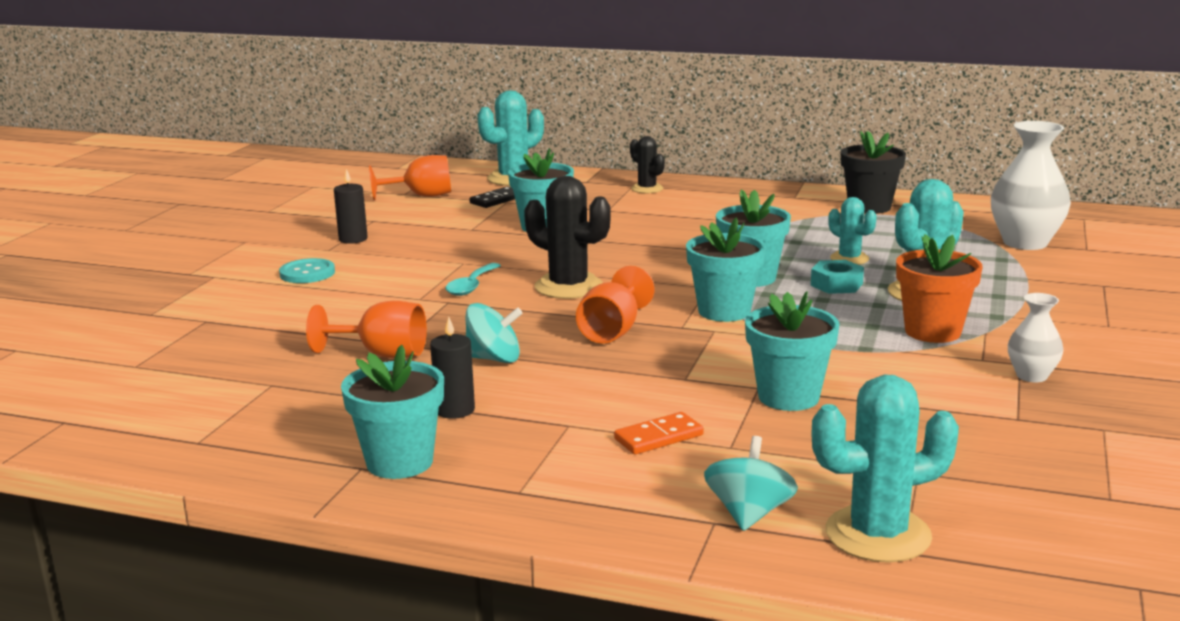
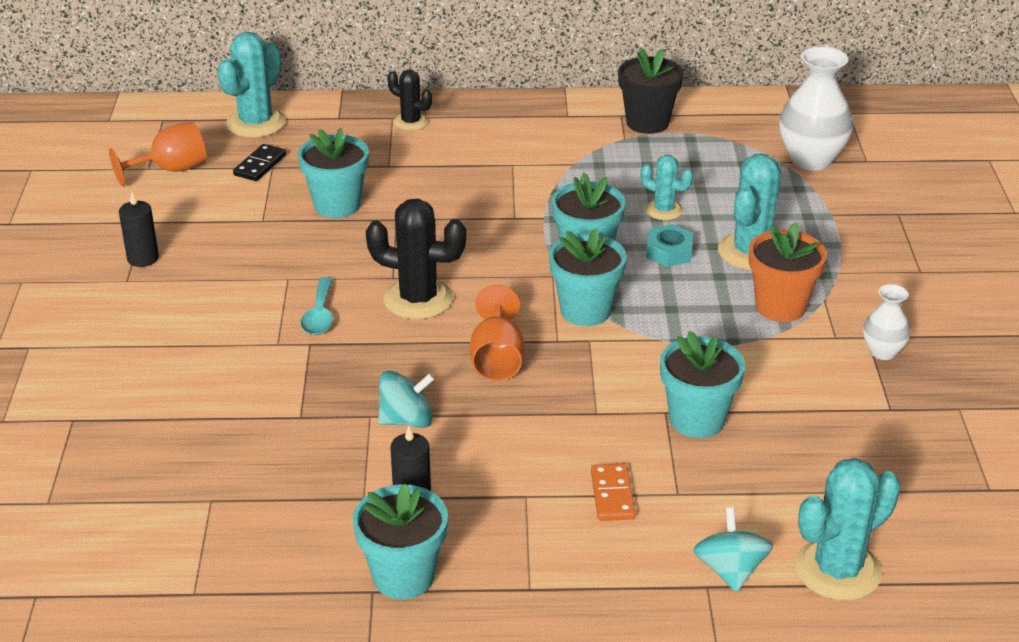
camera: 20 degrees left, 15 degrees up
turquoise button [279,258,335,283] -> none
orange goblet [306,301,427,358] -> none
orange domino [614,412,704,454] -> orange domino turned 45 degrees counterclockwise [591,464,635,521]

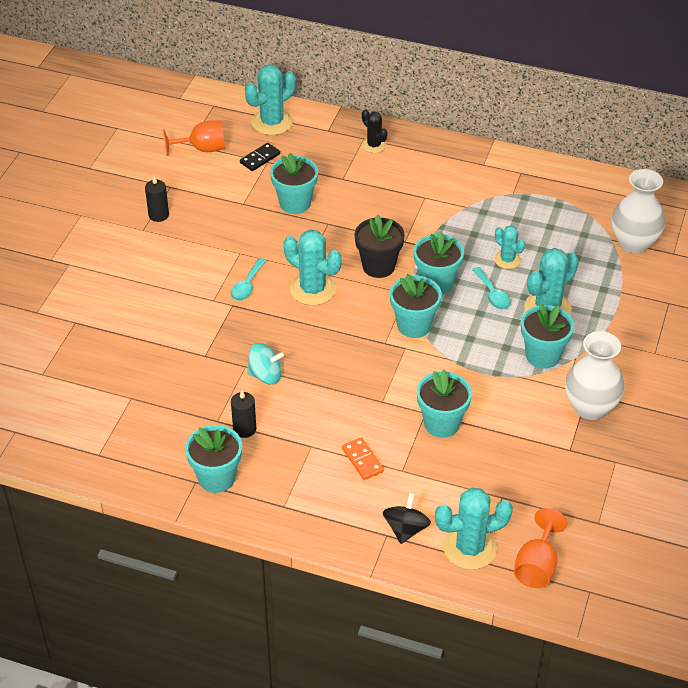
camera: 20 degrees right, 10 degrees up
black cactus [366,199,466,320] -> turquoise cactus [284,229,342,306]
orange goblet [470,285,524,381] -> orange goblet moved to [514,508,568,588]
orange domino [591,464,635,521] -> orange domino turned 45 degrees counterclockwise [342,438,384,480]
black flower pot [618,48,684,134] -> black flower pot moved to [355,214,405,278]
turquoise nut [646,224,693,267] -> turquoise spoon [472,267,511,310]
turquoise spinning top [693,507,773,592] -> black spinning top [383,493,431,544]
orange flower pot [749,222,827,322] -> turquoise flower pot [521,303,574,369]
white vase [863,284,911,360] -> white vase [565,331,625,420], size x1.84

